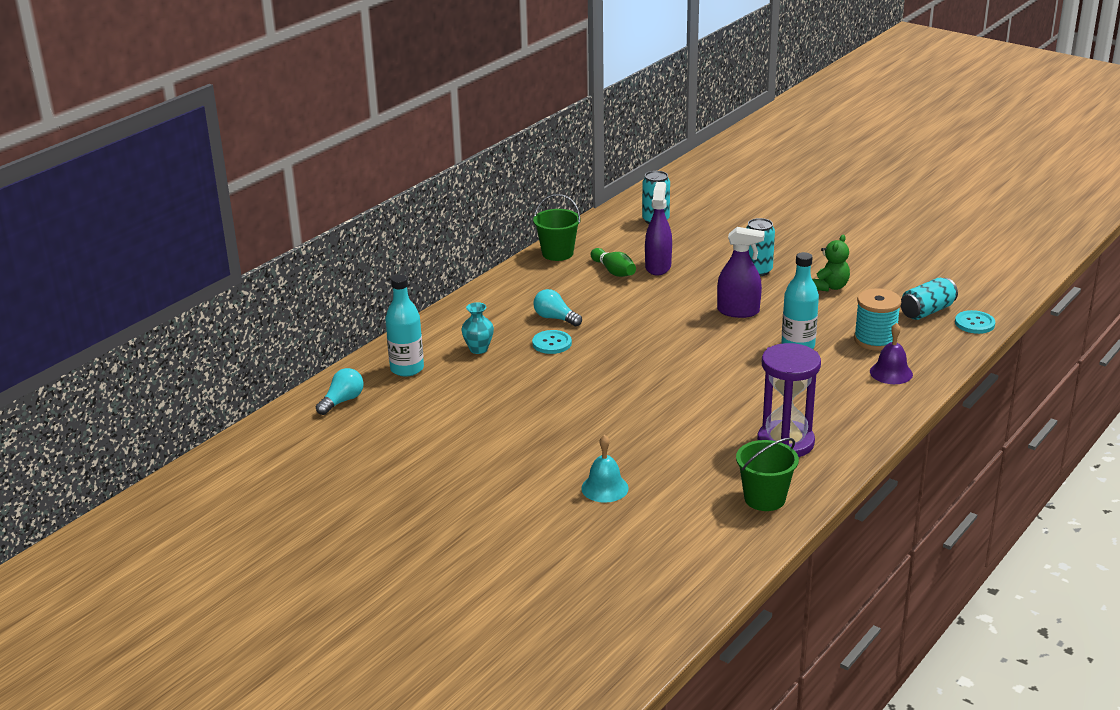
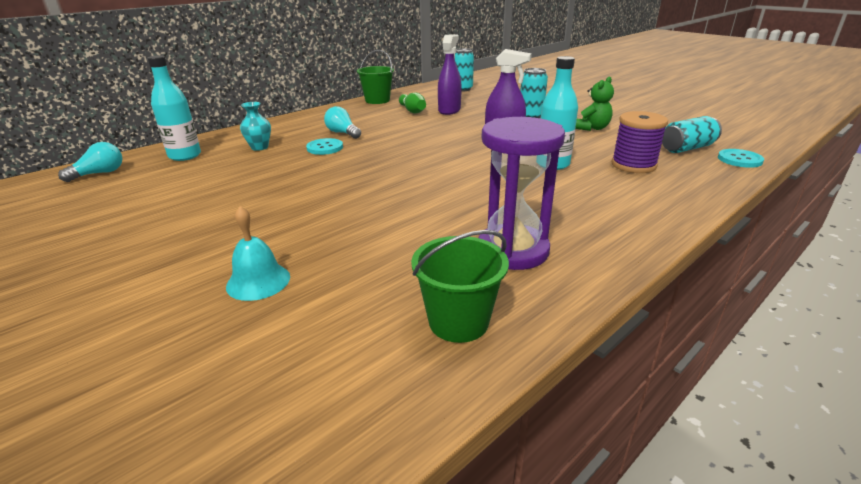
camera: 10 degrees right, 0 degrees up
turquoise spool [854,289,901,351] -> purple spool [611,111,668,173]
purple bell [870,323,913,384] -> none

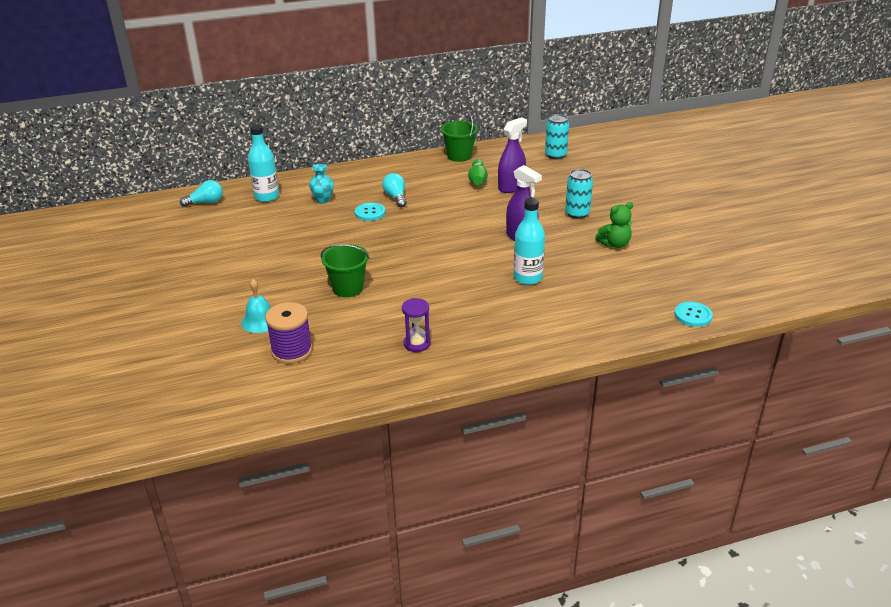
camera: 25 degrees right, 5 degrees up
green bucket [411,230,509,343] -> green bucket moved to [321,244,369,297]
purple hourglass [478,117,565,270] -> purple hourglass [402,298,430,352], size x0.55
purple spool [611,111,668,173] -> purple spool moved to [265,302,312,364]
turquoise can [662,116,722,153] -> none

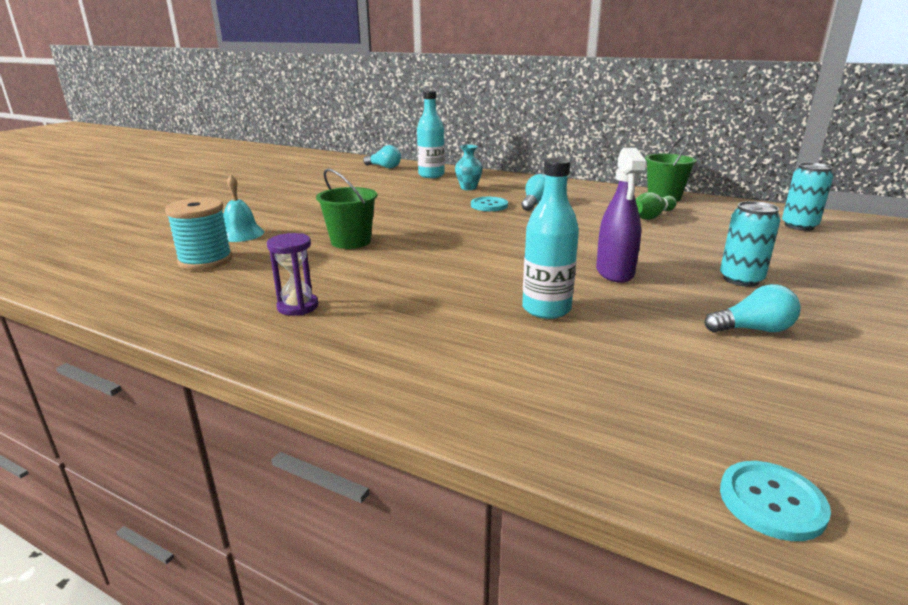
camera: 45 degrees right, 10 degrees down
purple spool [265,302,312,364] -> turquoise spool [165,198,232,270]
purple spray bottle [498,117,527,193] -> none
green teddy bear [595,202,633,248] -> turquoise light bulb [705,284,801,333]

